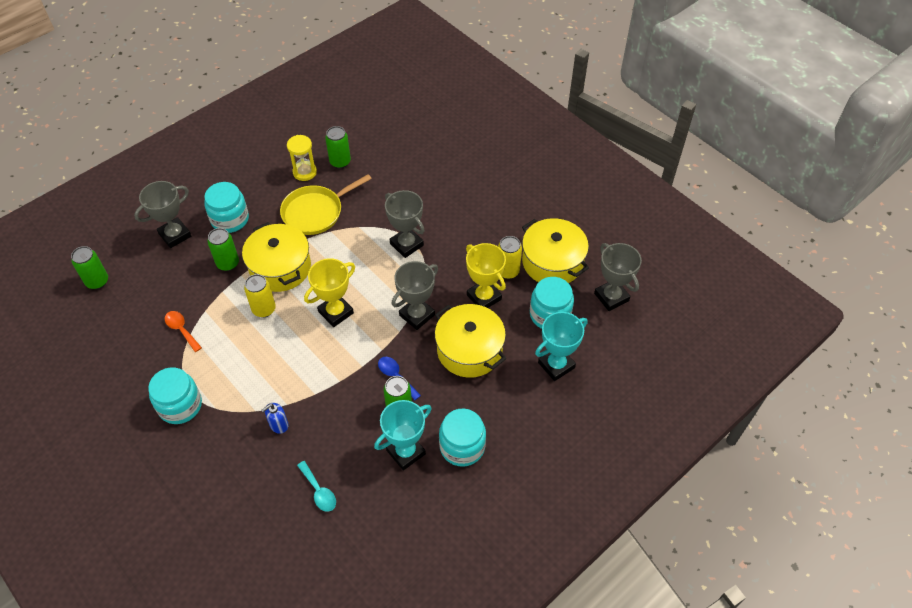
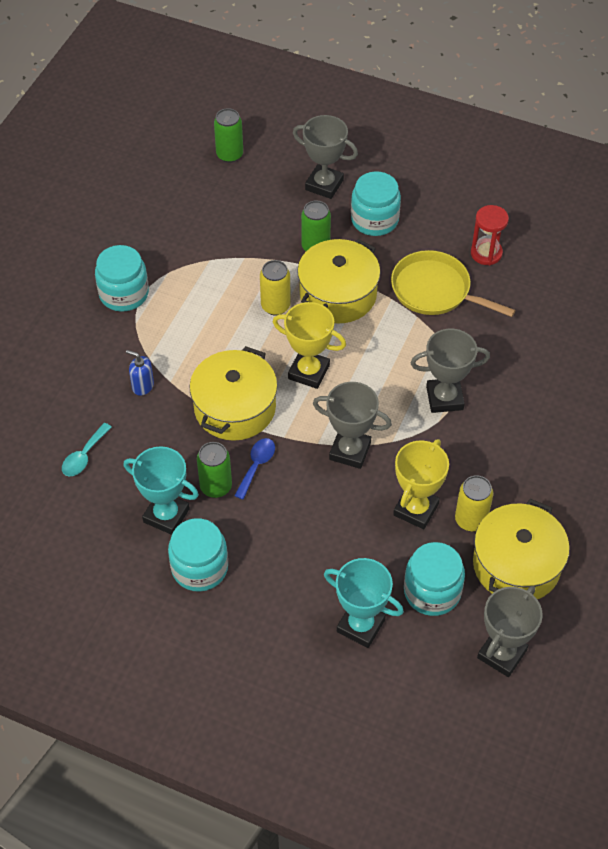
camera: 65 degrees right, 0 degrees up
orange spoon [165,311,202,352] -> none
yellow hourglass [287,135,317,181] -> red hourglass [471,205,509,266]
green can [325,126,351,168] -> none
grey trophy [385,190,424,258] -> grey trophy turned 60 degrees clockwise [411,329,490,413]
yellow pot [435,304,506,378] -> yellow pot moved to [190,346,278,441]

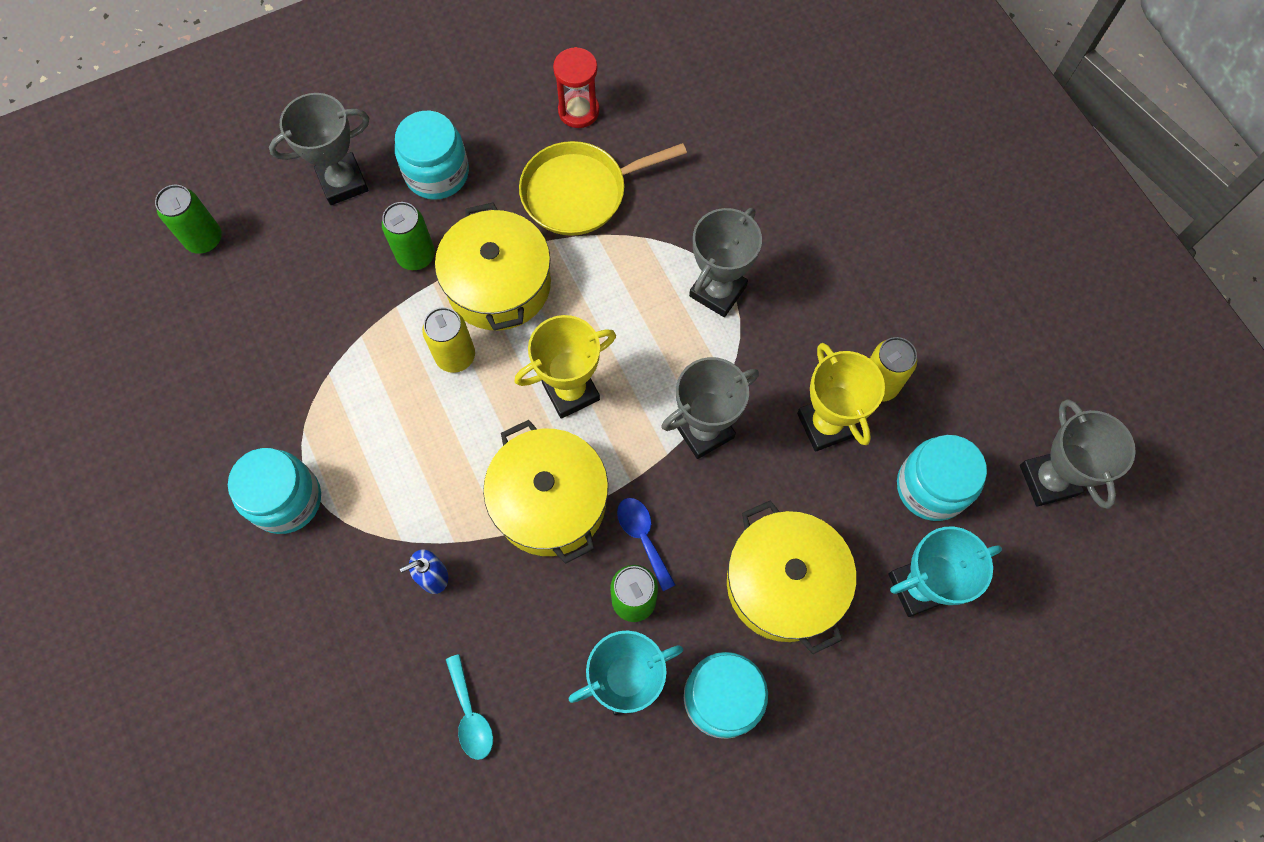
camera: 50 degrees left, 15 degrees up
yellow pot [473,499,570,599] -> yellow pot moved to [727,500,856,654]

